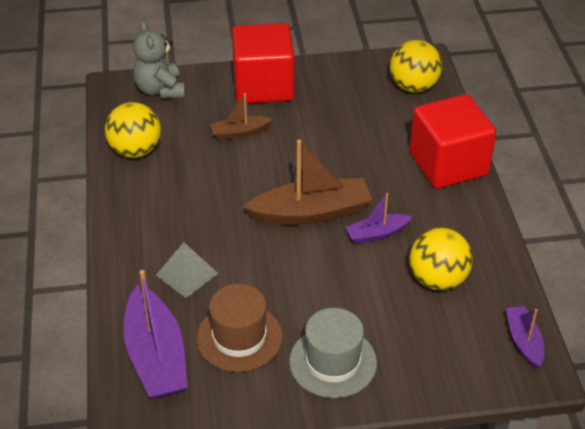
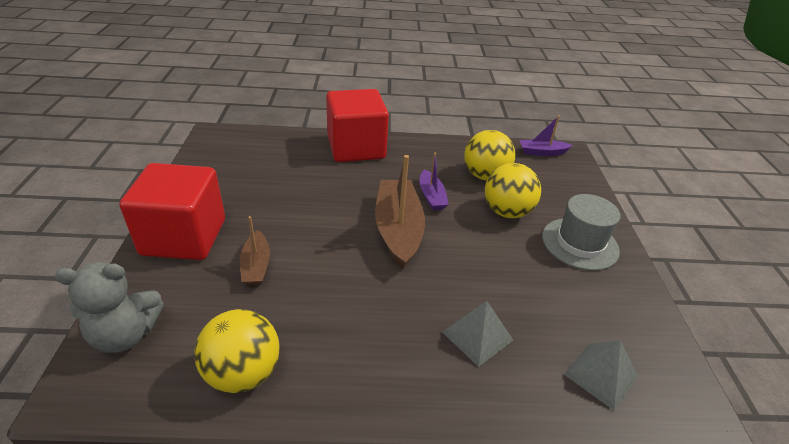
camera: 85 degrees left, 5 degrees down
purple boat [123,270,188,399] -> grey pyramid [564,341,638,410]
brown hat [196,284,283,372] -> none
yellow ball [390,40,442,93] -> yellow ball moved to [485,163,541,218]

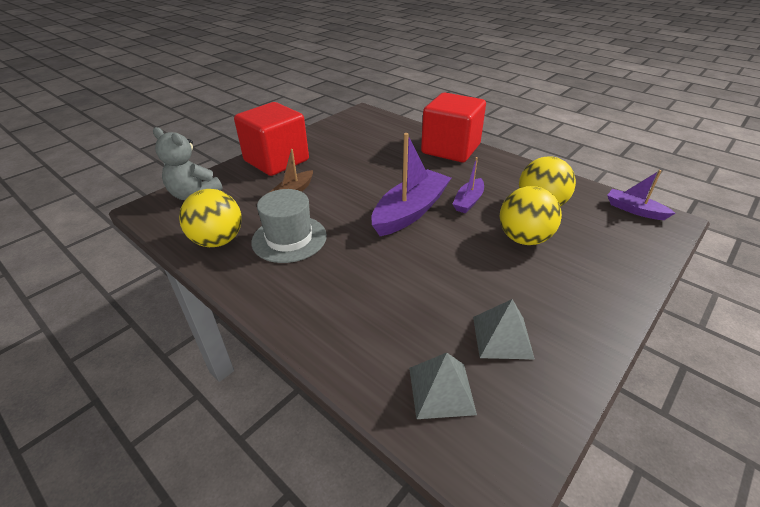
camera: 45 degrees right, 0 degrees up
brown boat [375,155,425,270] -> purple boat [371,133,451,236]
grey pyramid [442,301,513,367] -> grey pyramid moved to [473,299,535,359]
grey hat [542,194,621,271] -> grey hat moved to [251,189,327,263]

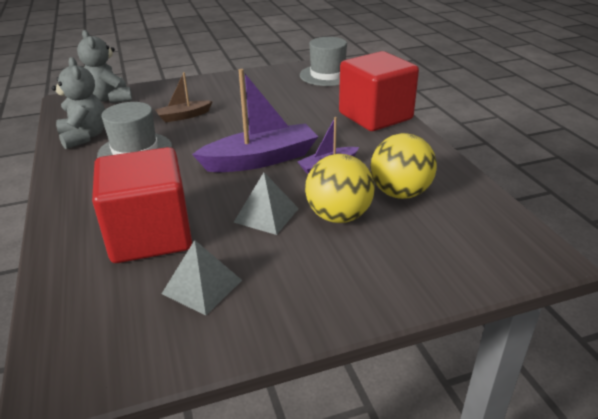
camera: 30 degrees right, 5 degrees down
yellow ball [179,189,242,247] -> grey teddy bear [52,57,105,149]
red cube [234,102,309,176] -> red cube moved to [92,147,192,263]
grey pyramid [409,353,477,419] -> grey pyramid moved to [233,172,299,235]
purple boat [607,170,676,220] -> none
none -> grey hat [300,37,347,86]

